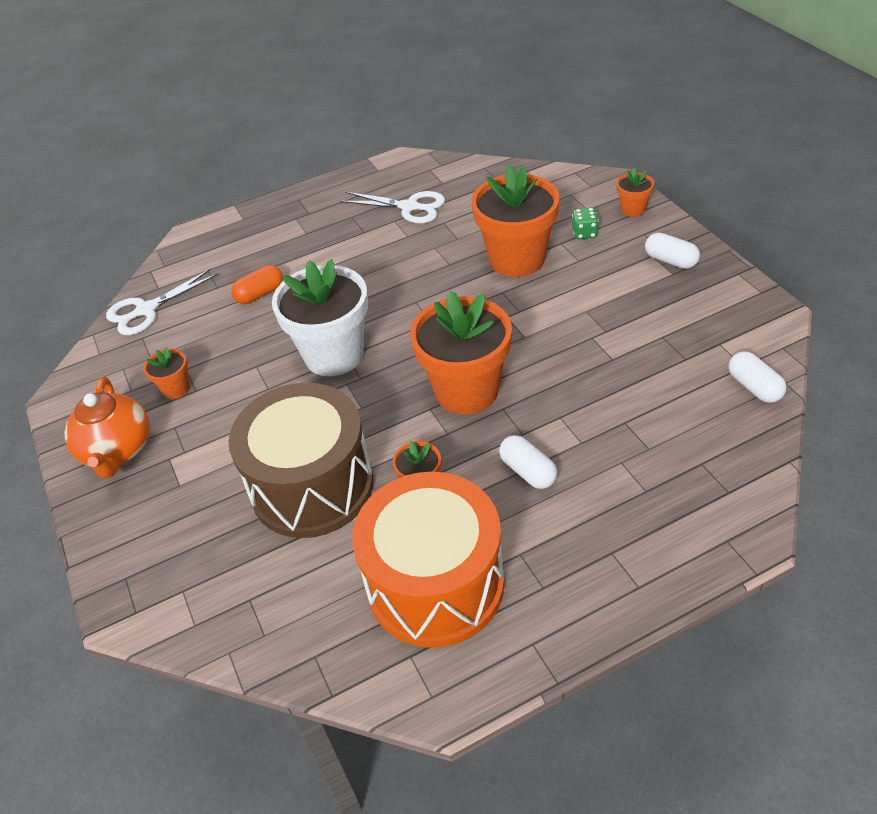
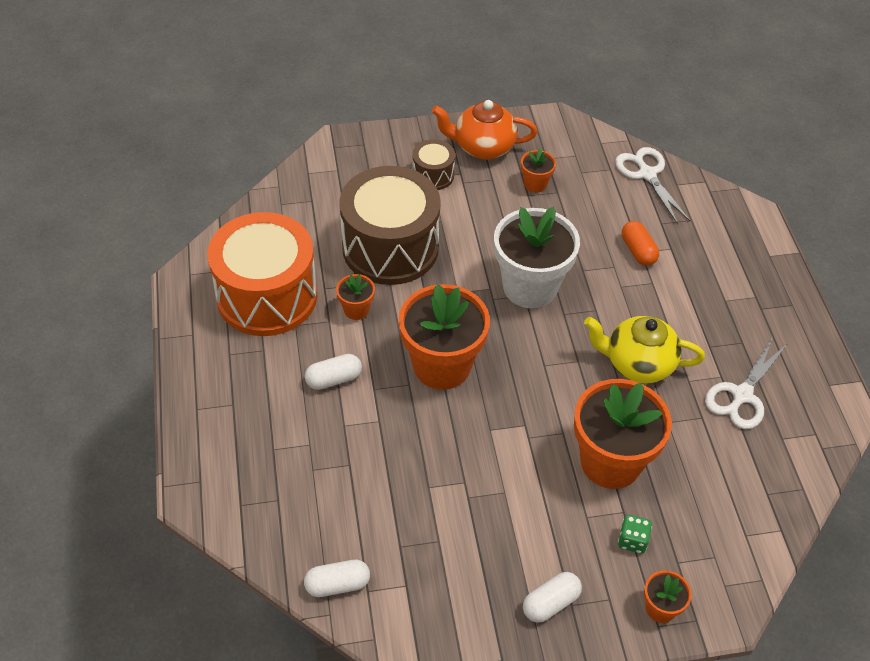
camera: 100 degrees right, 5 degrees up
none -> brown drum [412,139,455,190]
none -> yellow teapot [584,316,705,384]

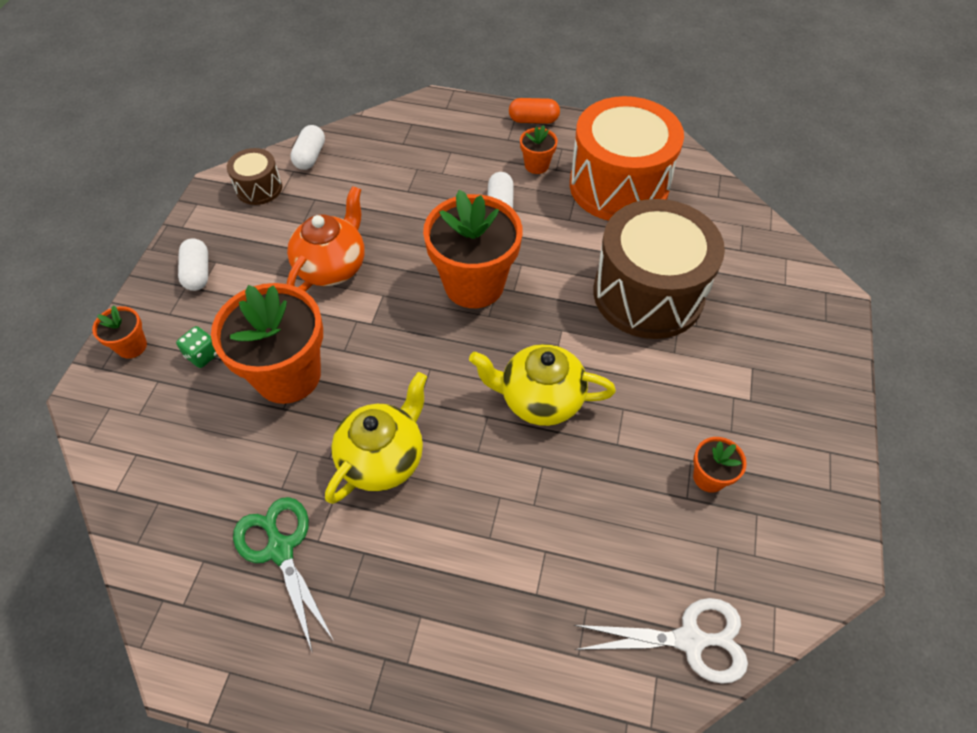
camera: 115 degrees right, 5 degrees up
orange flower pot [336,274,375,320] -> orange flower pot moved to [520,125,558,174]
brown drum [412,139,455,190] -> brown drum moved to [227,148,282,205]
orange teapot [432,100,538,159] -> orange teapot moved to [287,186,365,291]
white flower pot [494,207,580,308] -> yellow teapot [469,344,616,426]
orange capsule [622,221,659,266] -> orange capsule moved to [509,98,560,124]
white scissors [705,337,788,429] -> green scissors [233,497,334,653]

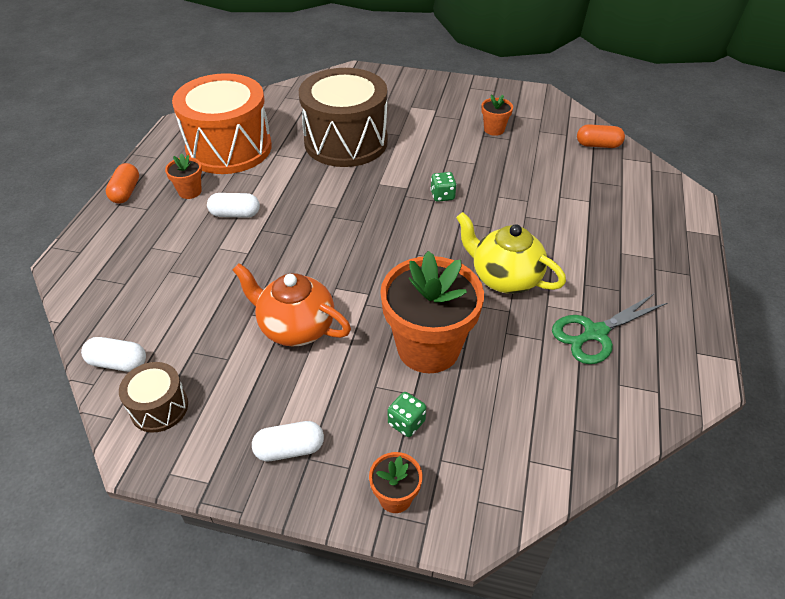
camera: 90 degrees left, 10 degrees down
orange flower pot [423,190,522,308] -> none
yellow teapot [469,344,616,426] -> green dice [430,172,457,202]
white scissors [574,598,748,684] -> orange capsule [577,124,625,148]

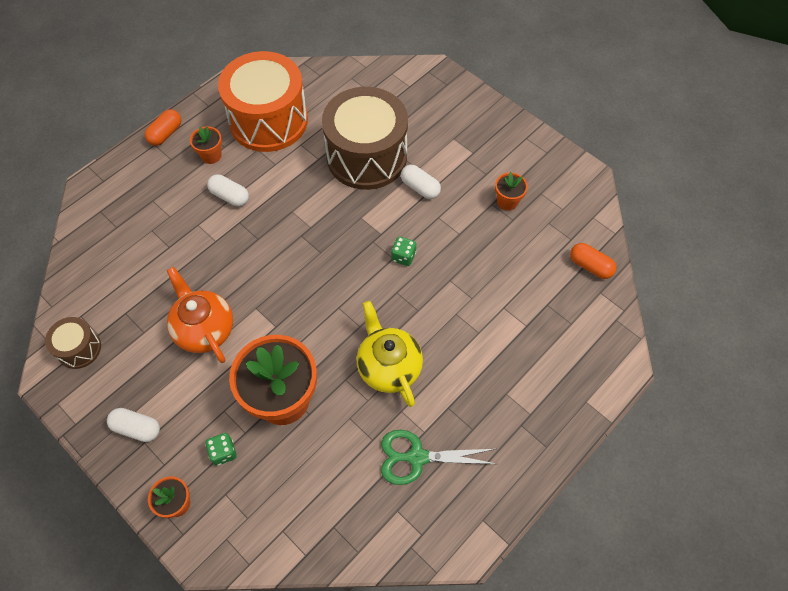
camera: 30 degrees right, 15 degrees up
white capsule [81,337,146,372] -> white capsule moved to [401,165,441,199]

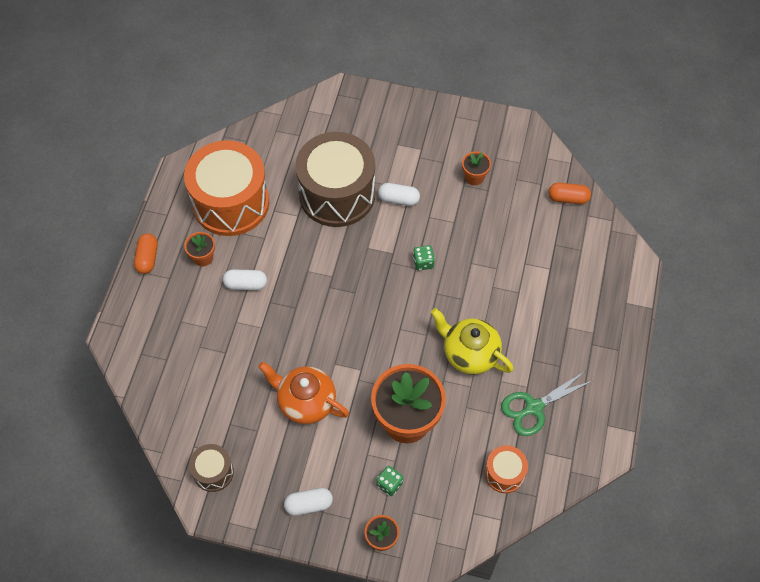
camera: 30 degrees left, 0 degrees up
none -> orange drum [485,445,528,493]

